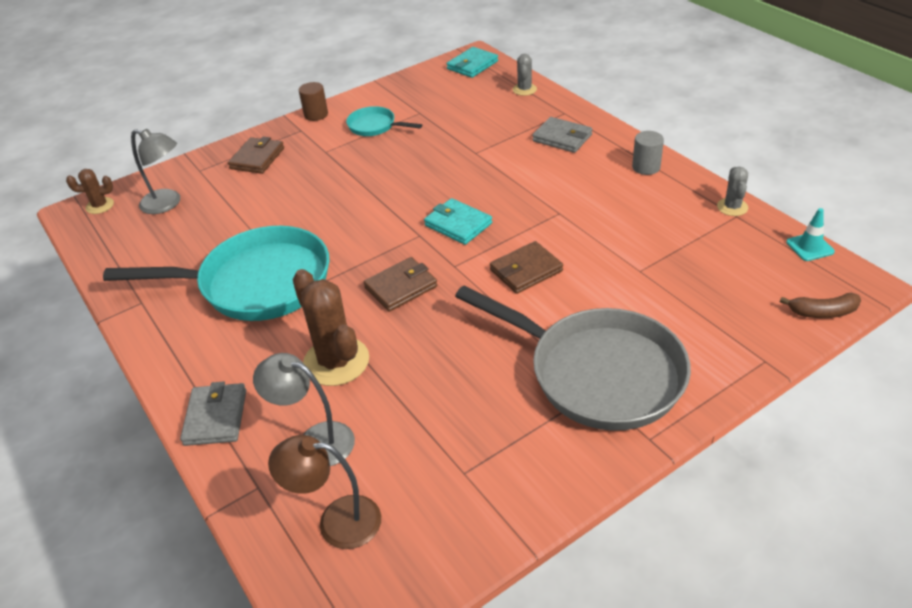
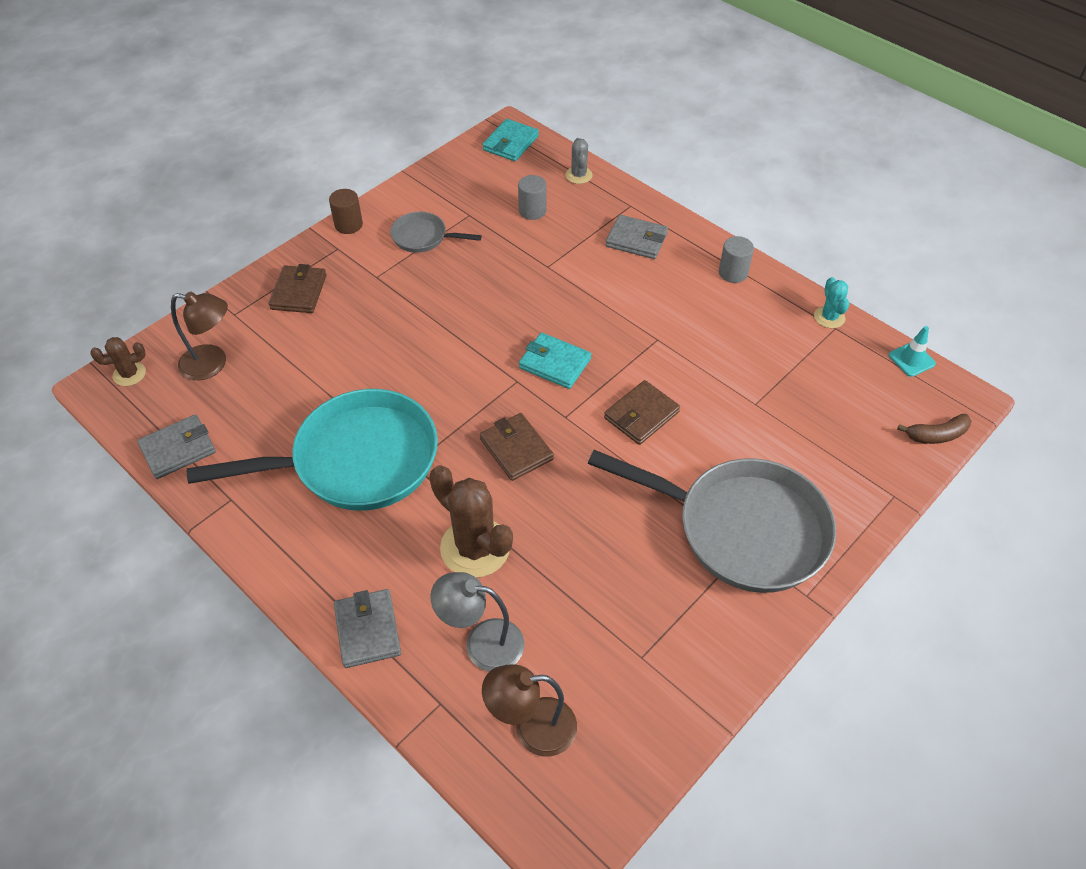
camera: 15 degrees left, 10 degrees up
grey lamp [131,129,180,214] -> brown lamp [171,292,228,380]
turquoise pan [346,106,422,136] -> grey pan [390,212,482,253]
brown wallet [364,257,437,312] -> brown wallet turned 75 degrees counterclockwise [480,413,554,481]
grey cactus [717,167,748,216] -> turquoise cactus [814,277,849,328]
none -> grey wallet [137,414,216,479]
none -> grey cylinder [518,175,547,220]

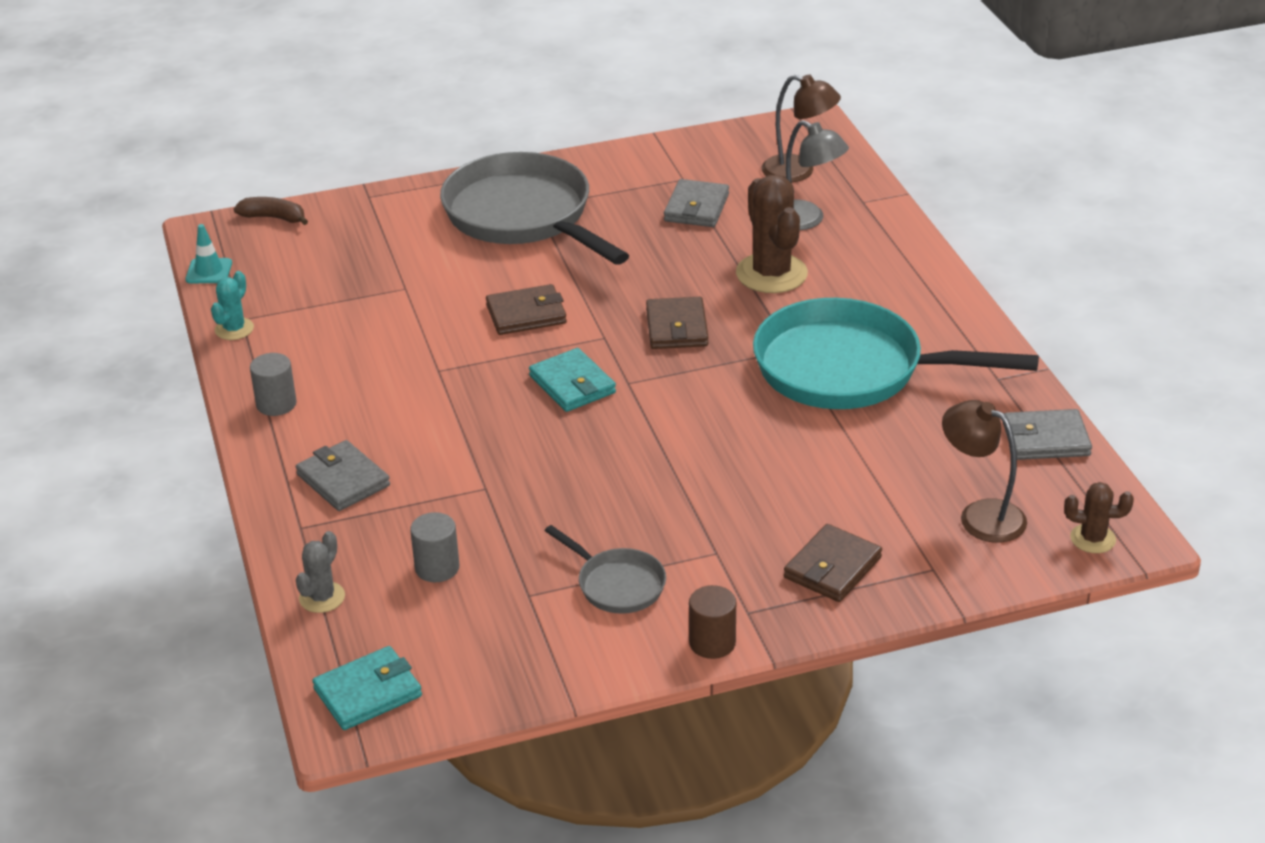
camera: 150 degrees left, 15 degrees down
grey wallet [334,589,401,668] -> grey wallet moved to [664,179,729,227]

